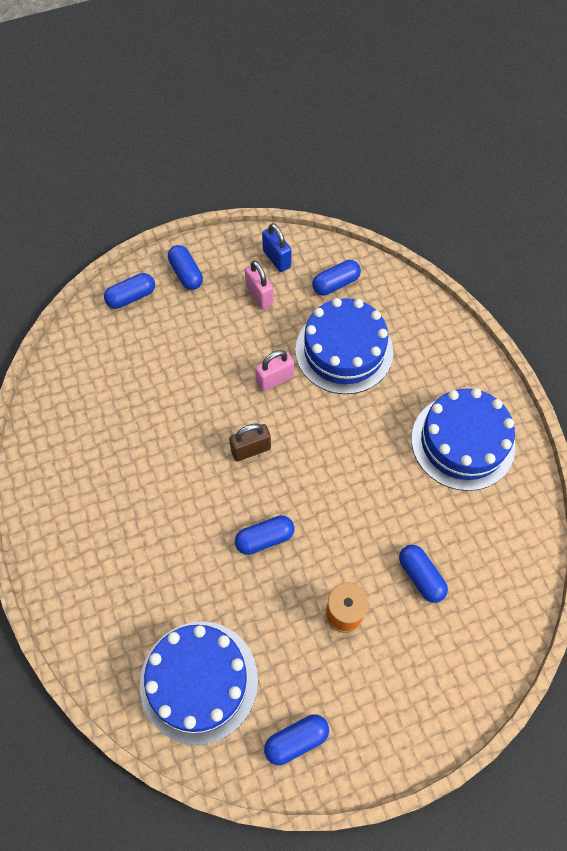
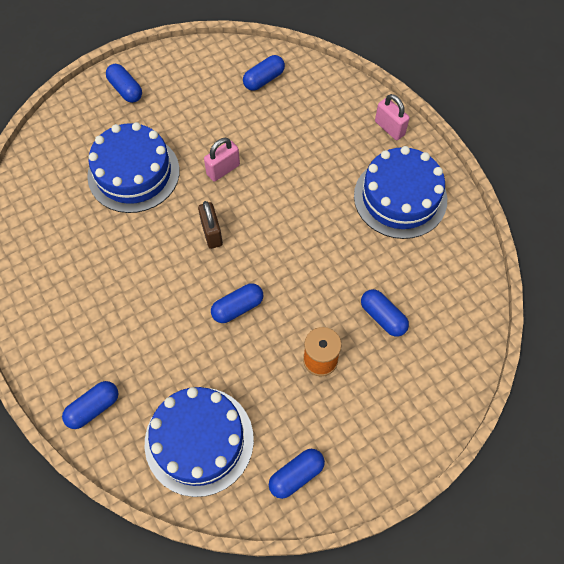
camera: 10 degrees left, 0 degrees up
blue capsule [104,273,155,309] -> blue capsule moved to [62,381,119,429]
brown padlock [229,424,271,461] -> brown padlock turned 75 degrees counterclockwise [198,201,223,249]
pink padlock [245,260,274,309] -> pink padlock moved to [375,94,410,140]
blue padlock [262,223,291,272] -> none
blue cake [295,298,393,394] -> blue cake moved to [87,122,180,213]

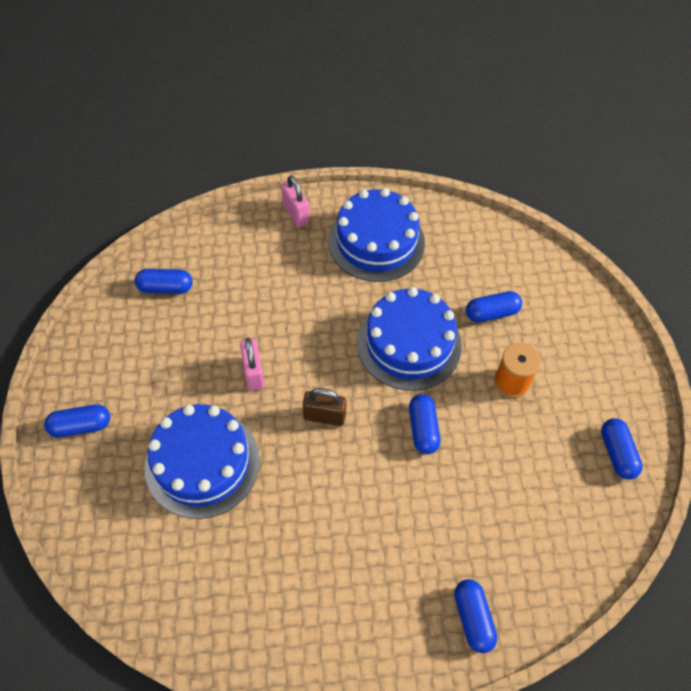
camera: 65 degrees left, 5 degrees down
blue cake [145,387,254,497] -> blue cake moved to [357,287,462,391]
blue capsule [243,55,285,91] -> blue capsule turned 75 degrees counterclockwise [135,269,193,294]
pink padlock [375,94,410,140] -> pink padlock turned 75 degrees clockwise [281,176,310,227]

